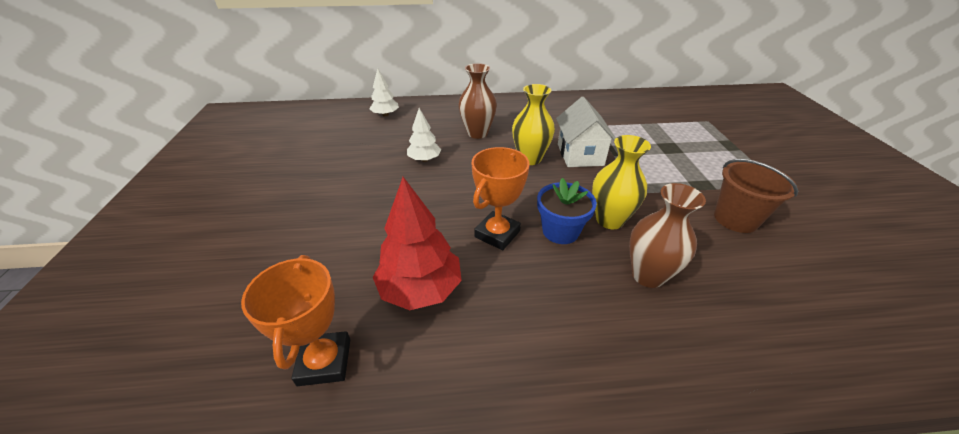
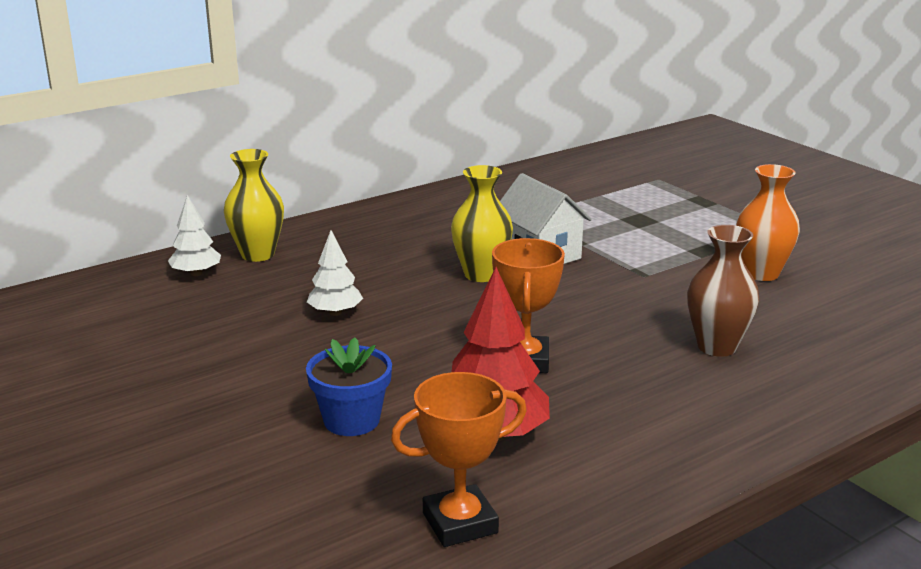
camera: 30 degrees left, 15 degrees down
orange trophy [241,255,350,386] -> orange trophy turned 75 degrees counterclockwise [391,372,527,547]
brown vase [458,63,497,139] -> none
blue flower pot [537,178,597,244] -> blue flower pot moved to [306,338,392,436]
yellow vase [592,135,651,229] -> yellow vase moved to [224,149,284,262]
brown bucket [714,159,798,233] -> orange vase [736,164,800,281]

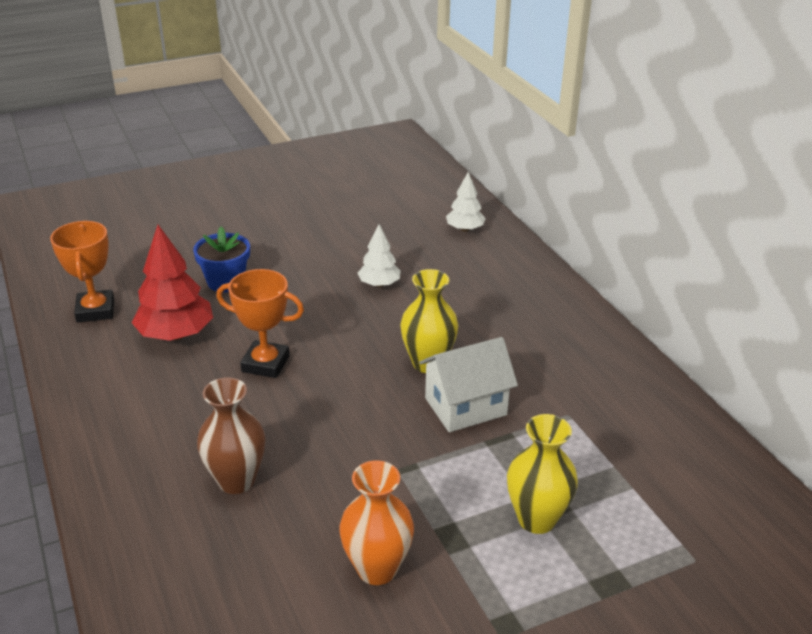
camera: 100 degrees right, 10 degrees up
yellow vase [224,149,284,262] -> yellow vase moved to [507,414,578,534]

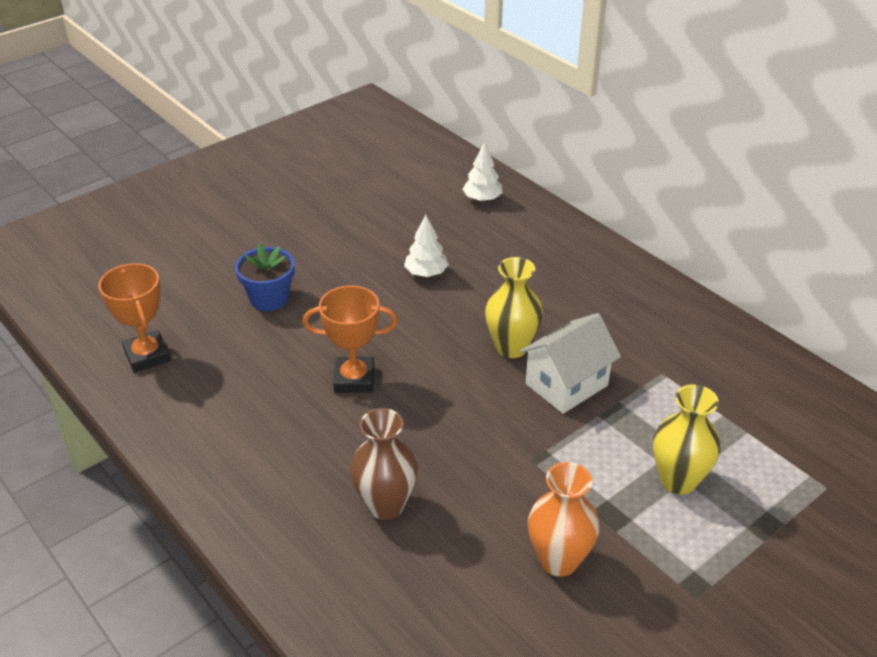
camera: 15 degrees left, 5 degrees up
red tree [131,225,213,341] -> none

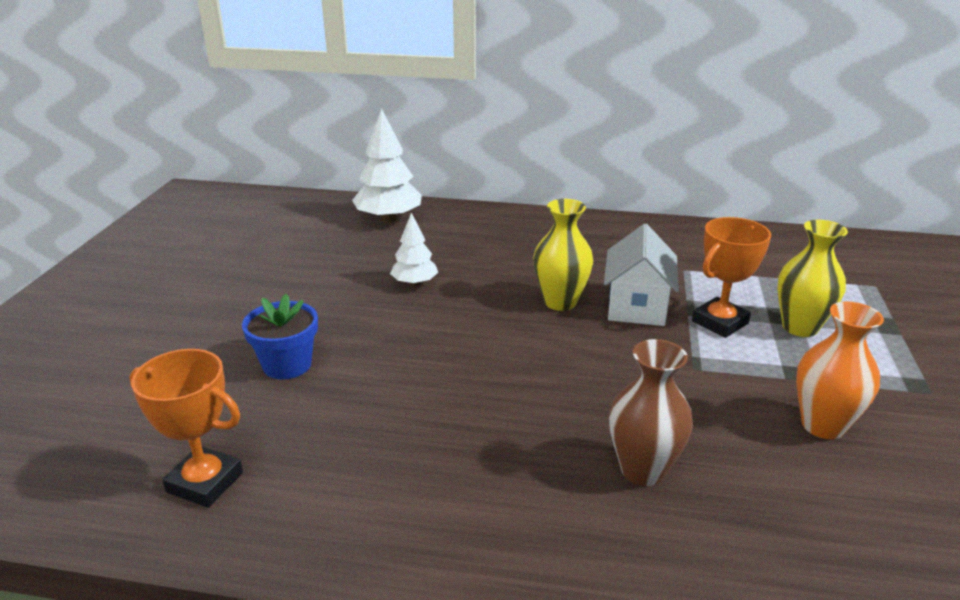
camera: 40 degrees left, 10 degrees down
orange trophy [303,285,398,393] -> orange trophy moved to [692,217,771,338]
white tree [462,142,503,202] -> white tree [352,108,422,222], size x1.69

